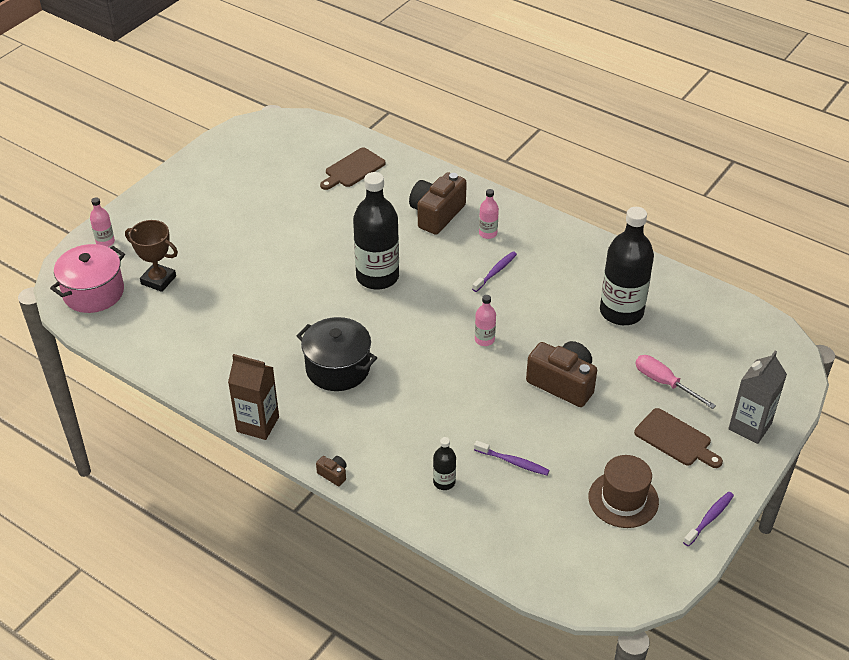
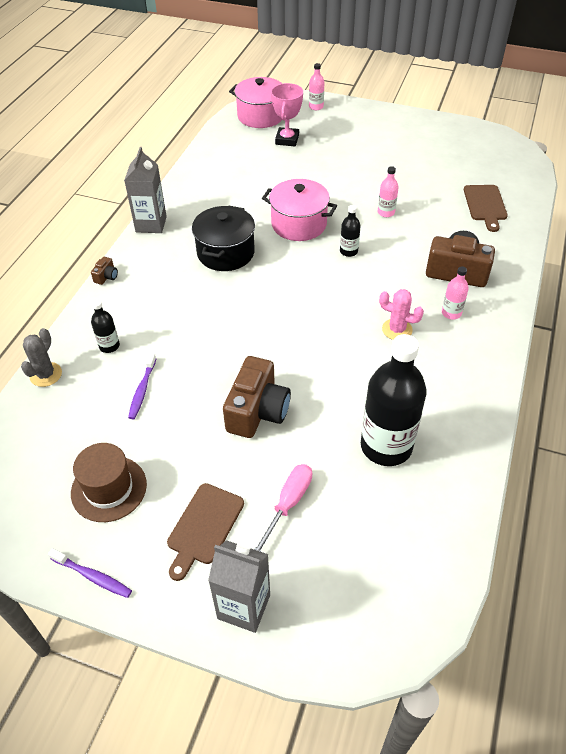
camera: 75 degrees right, 5 degrees up
brown trophy [125,220,178,292] -> pink trophy [271,83,303,146]
brown carton [228,354,279,440] -> grey carton [124,147,167,233]
brown cutting board [320,147,386,190] -> brown cutting board turned 120 degrees counterclockwise [464,185,508,232]
black bottle [353,172,399,290] -> black bottle [340,205,361,257], size x0.45
purple toothbrush [472,251,517,292] -> pink cactus [379,289,424,340]
pink bottle [475,295,496,346] -> pink bottle moved to [378,166,399,217]
none -> grey cactus [21,328,62,387]
none -> pink pot [262,179,337,241]

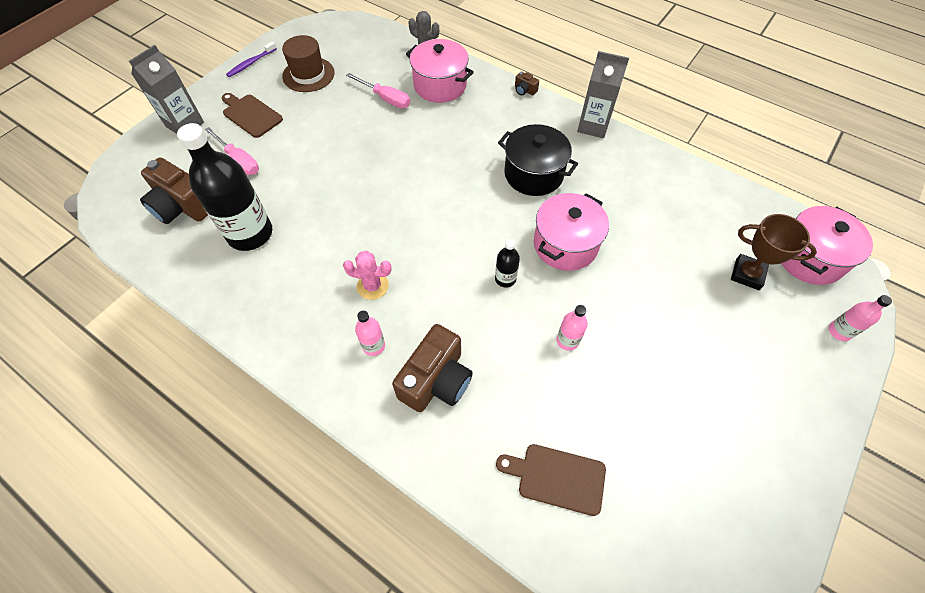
camera: 105 degrees right, 10 degrees up
black bottle [91,300,120,353] -> pink pot [406,39,474,103]
purple toothbrush [128,353,156,419] -> pink screwdriver [346,73,410,108]
brown camera [223,356,291,438] -> brown camera moved to [140,157,208,224]
pink trophy [271,83,303,146] -> brown trophy [731,214,817,290]
pink cactus [379,289,424,340] -> pink cactus turned 60 degrees clockwise [343,251,392,300]

